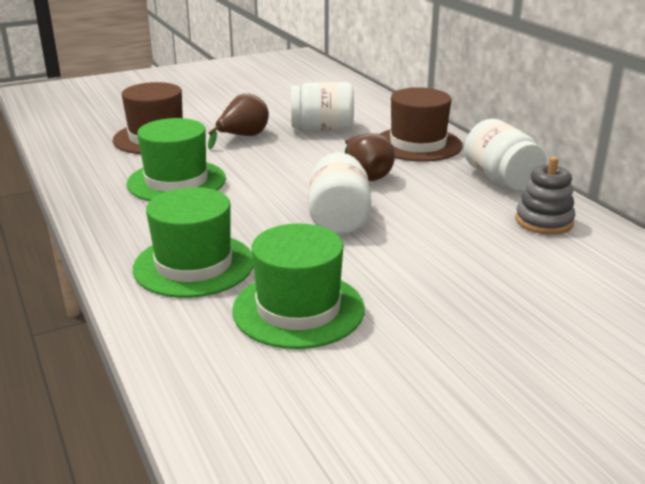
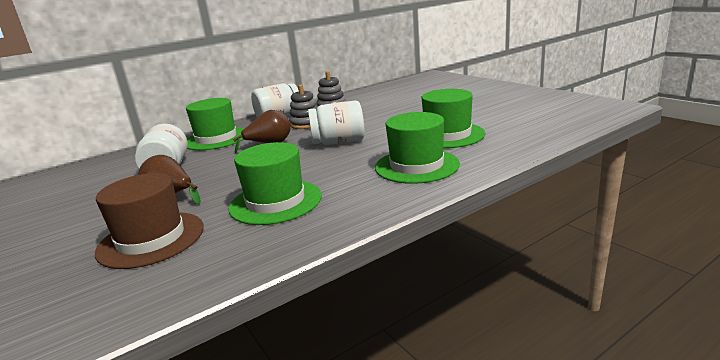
camera: 95 degrees left, 5 degrees down
brown hat [380,87,463,162] -> green hat [186,98,245,150]
none -> grey stacking toy [289,85,318,129]

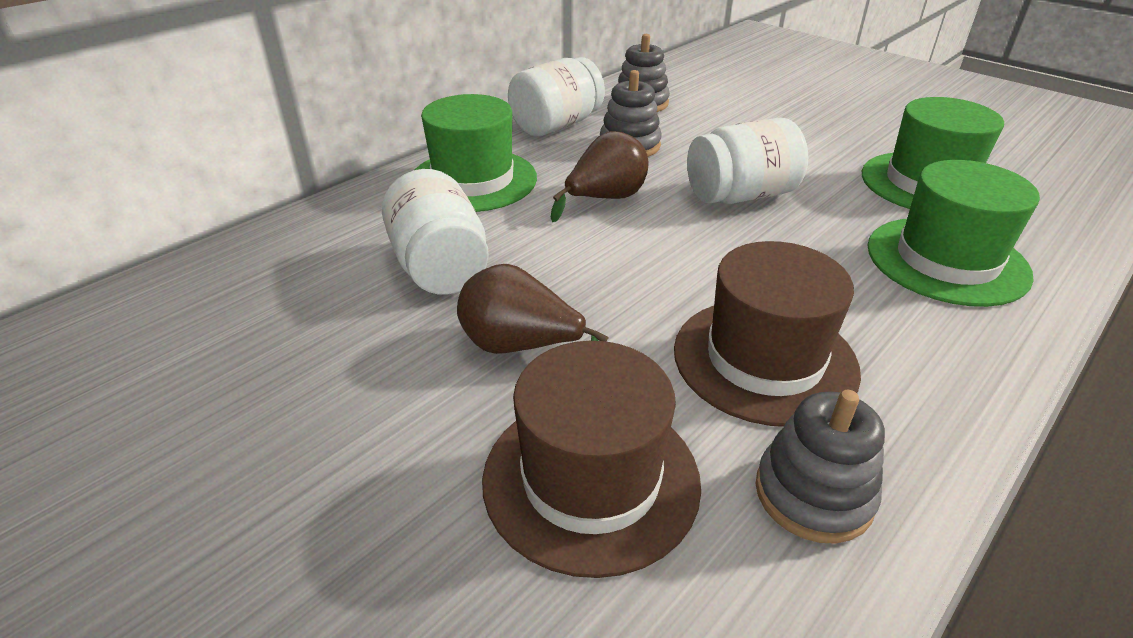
camera: 15 degrees left, 15 degrees up
green hat [229,142,322,225] -> brown hat [674,241,861,427]
none -> grey stacking toy [755,390,885,544]

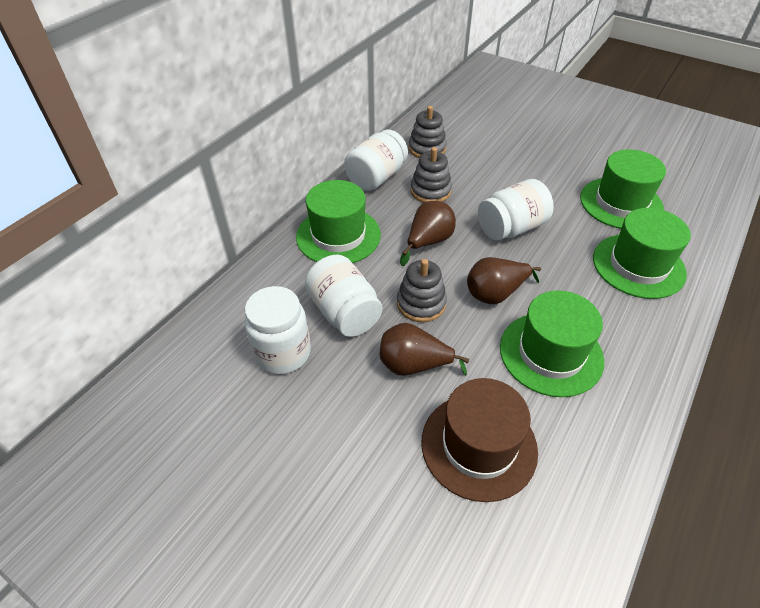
camera: 10 degrees left, 10 degrees up
brown hat [674,241,861,427] -> green hat [500,290,604,397]
grey stacking toy [755,390,885,544] -> grey stacking toy moved to [397,259,447,322]
none -> white jar [244,286,311,374]
none -> brown pear [467,257,541,304]

